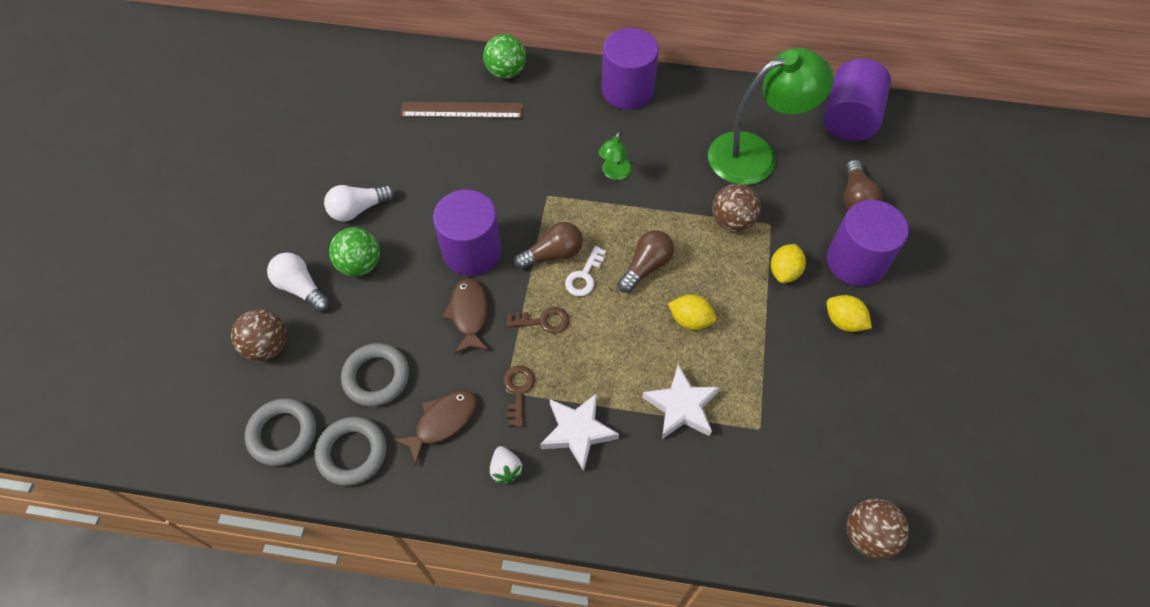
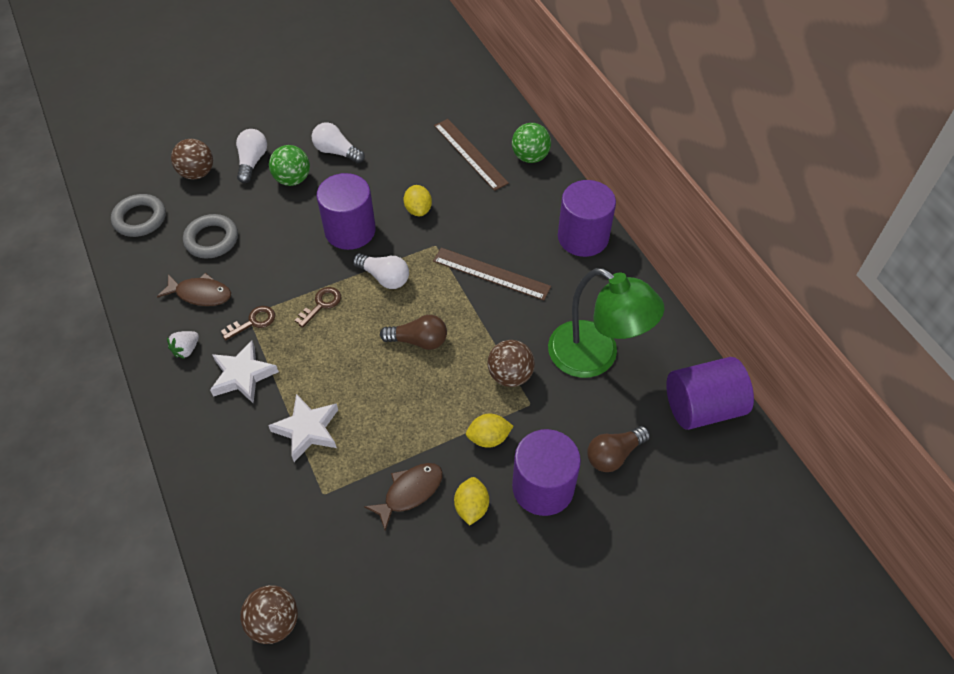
camera: 55 degrees right, 5 degrees down
grey ring [315,417,387,486] -> none
brown fish [442,278,489,354] -> brown fish moved to [364,463,443,530]
brown key [506,307,569,334] -> brown key turned 105 degrees counterclockwise [295,287,341,328]
brown light bulb [514,222,583,269] -> white light bulb [353,253,409,289]
white key [565,246,606,296] -> none
green lamp [598,131,632,180] -> brown ruler [433,248,551,301]
yellow lemon [668,295,716,330] -> yellow lemon moved to [404,185,432,216]

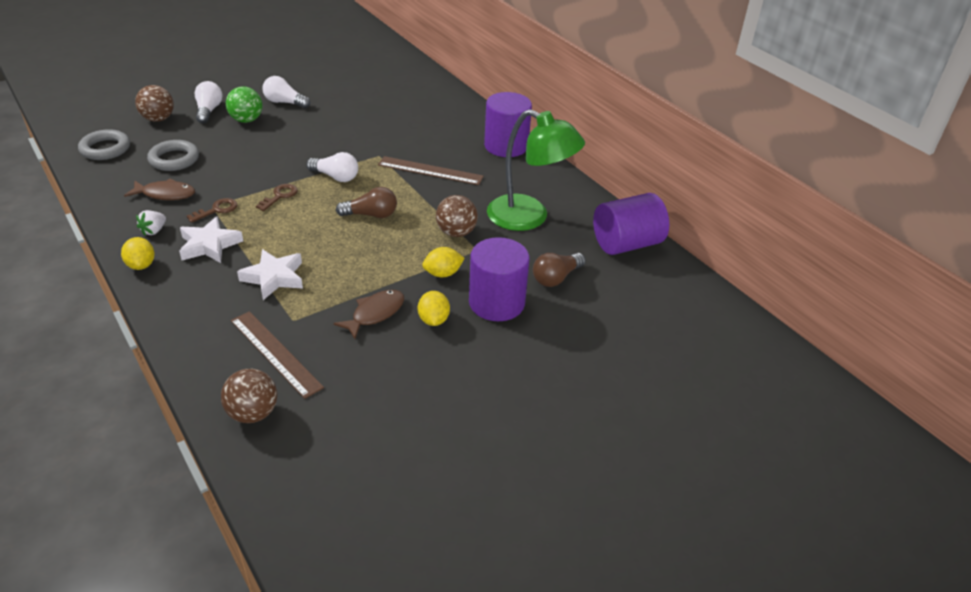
camera: 10 degrees left, 15 degrees down
purple cylinder [316,173,376,250] -> none
yellow lemon [404,185,432,216] -> yellow lemon moved to [121,237,155,270]
brown ruler [434,119,509,191] -> brown ruler moved to [231,311,324,399]
green ball [512,123,551,163] -> none

